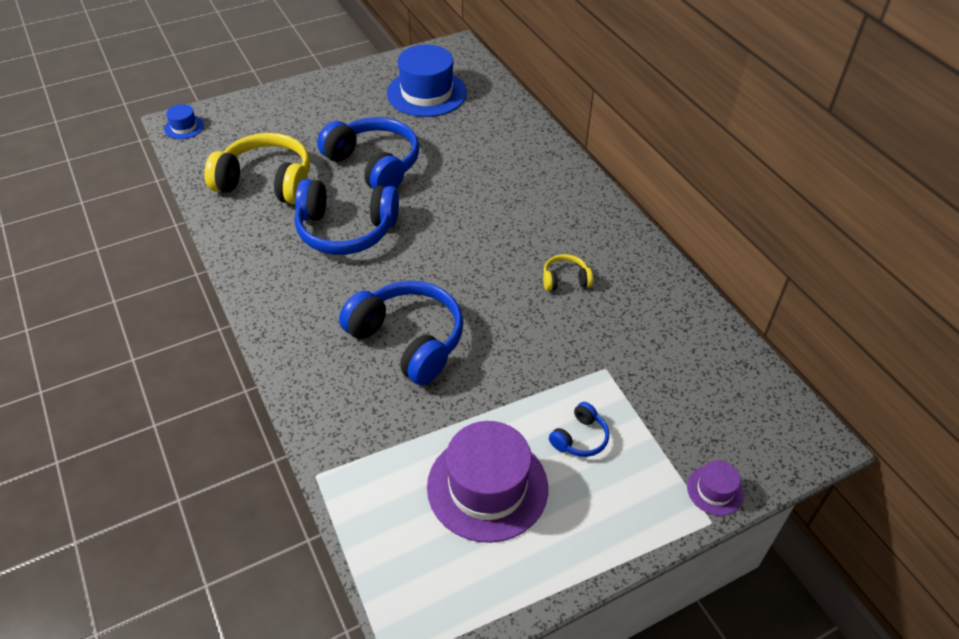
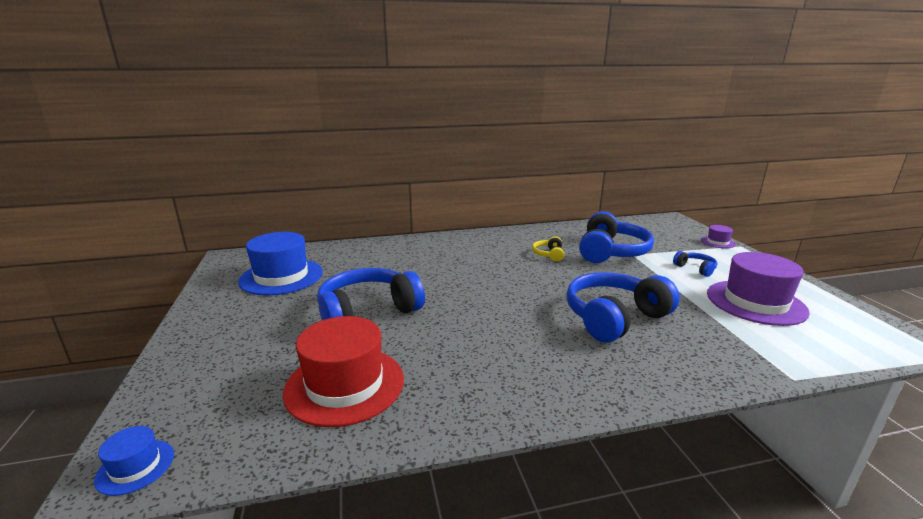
camera: 75 degrees left, 25 degrees down
yellow headphones [204,133,310,204] -> red hat [283,316,404,427]
blue headphones [295,179,399,255] -> blue headphones moved to [579,211,654,263]

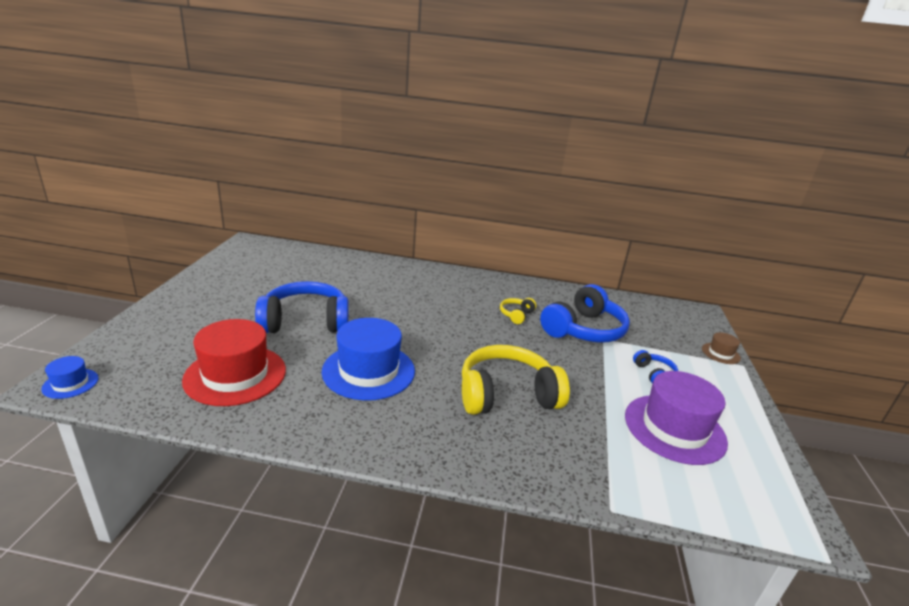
camera: 20 degrees right, 5 degrees up
blue hat [238,232,323,295] -> blue hat moved to [322,318,415,401]
blue headphones [566,272,680,343] -> yellow headphones [462,345,570,415]
purple hat [701,225,736,248] -> brown hat [702,332,741,364]

